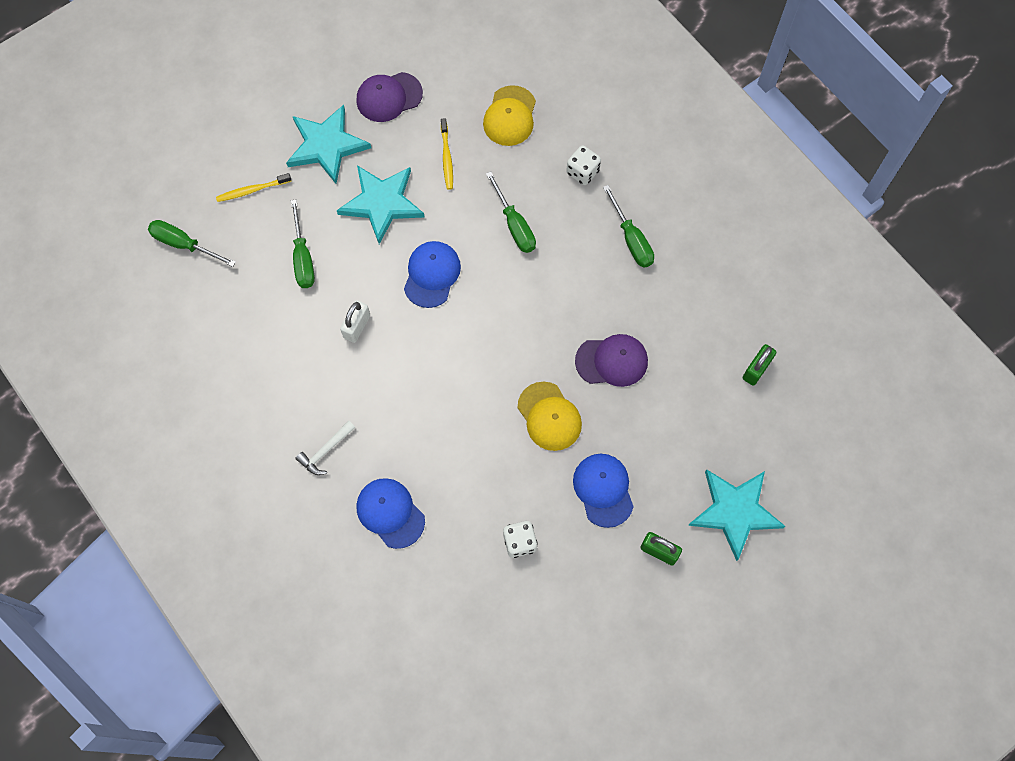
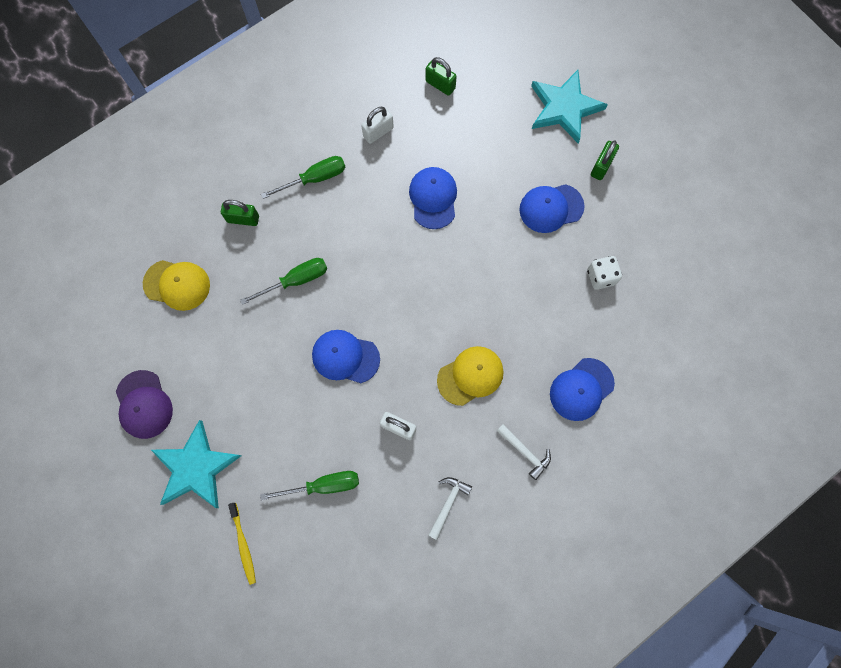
camera: 90 degrees left, 5 degrees up
green screwdriver [148,220,236,267] -> none
turquoise star [337,165,424,244] -> none
yellow toothbrush [441,118,453,190] -> none
yellow cap [517,382,582,451] -> yellow cap moved to [437,346,504,406]
white dice [566,146,601,185] -> green padlock [221,200,259,226]
purple cap [575,334,648,387] -> blue cap [409,167,457,229]
none -> white padlock [361,107,394,144]
none -> white hammer [428,477,472,540]

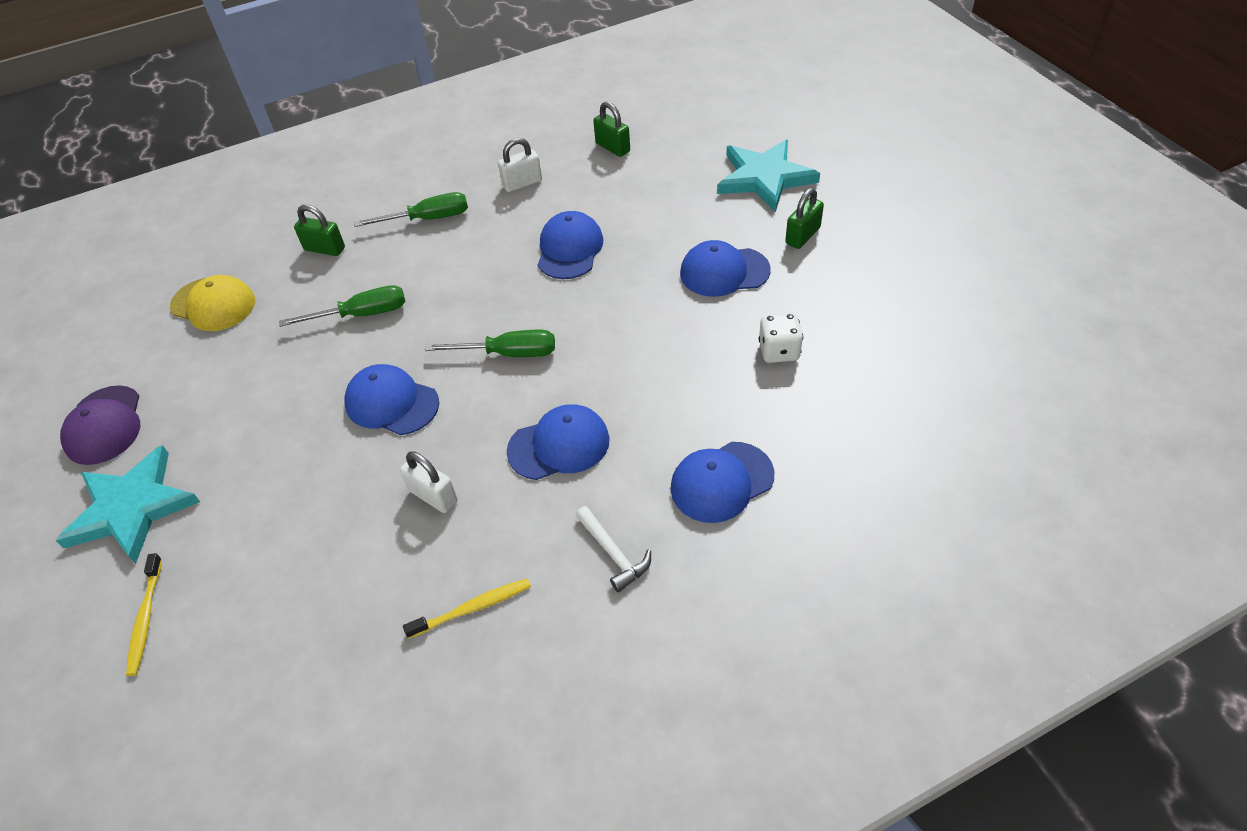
camera: 15 degrees right, 25 degrees down
green screwdriver [260,471,359,500] -> green screwdriver moved to [425,330,555,357]
white hammer [428,477,472,540] -> yellow toothbrush [403,578,531,639]
yellow cap [437,346,504,406] -> blue cap [506,404,610,480]

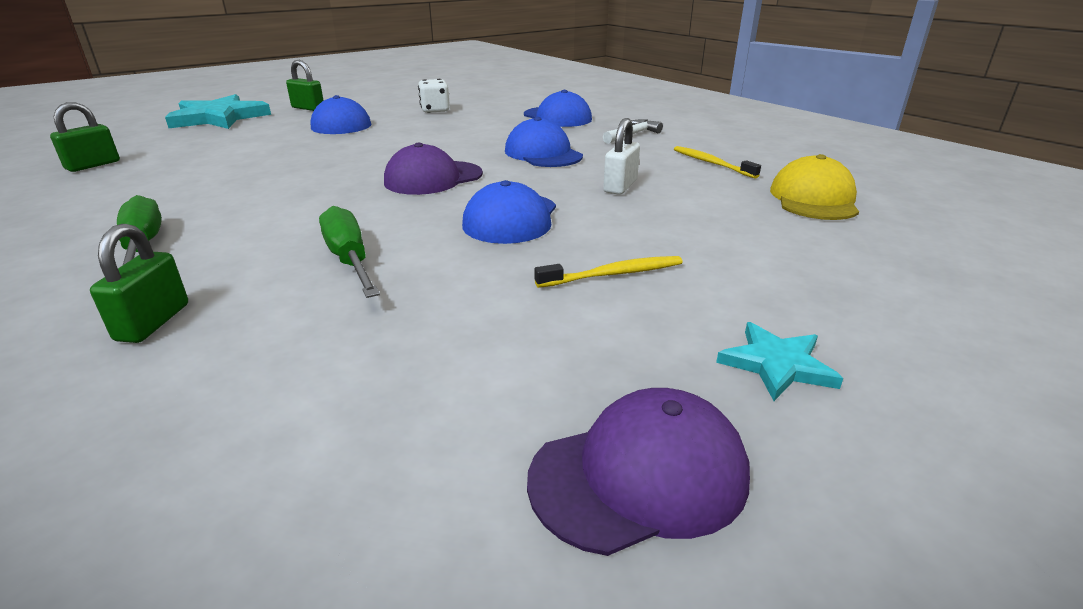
camera: 105 degrees left, 20 degrees down
turquoise star [55,445,200,564] -> turquoise star [716,322,843,401], size x0.52
yellow toothbrush [126,553,162,676] -> yellow toothbrush moved to [534,256,683,288]
yellow cap [170,275,255,331] -> yellow cap moved to [770,154,859,220]
green screwdriver [425,330,555,357] -> purple cap [384,143,483,195]
white padlock [498,138,542,192] -> none
blue cap [538,211,603,279] -> none

